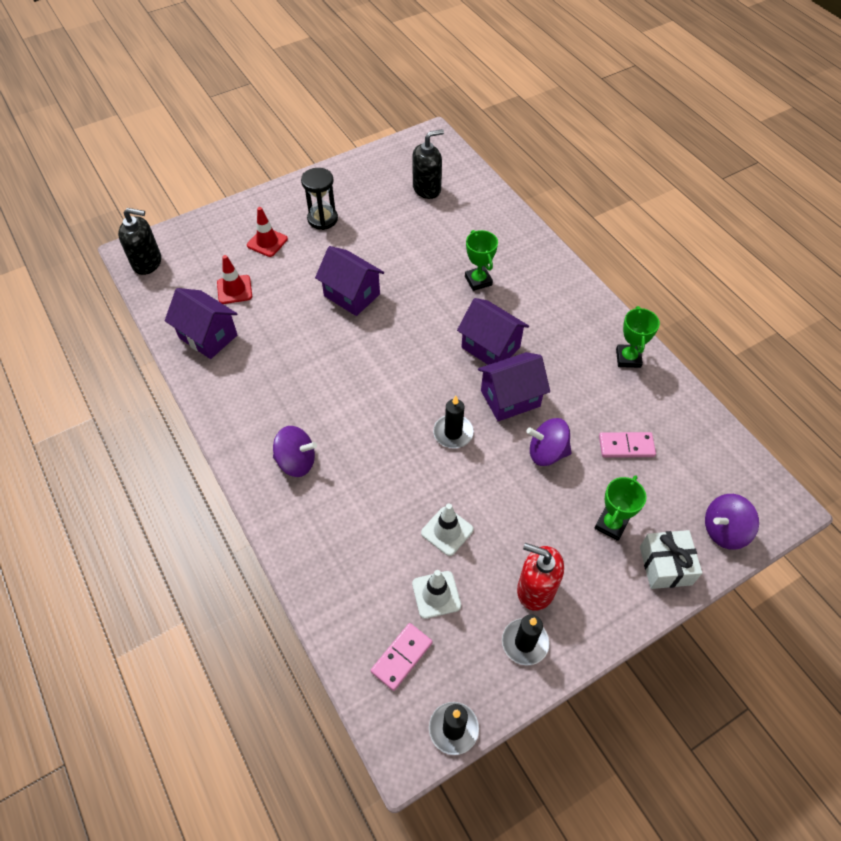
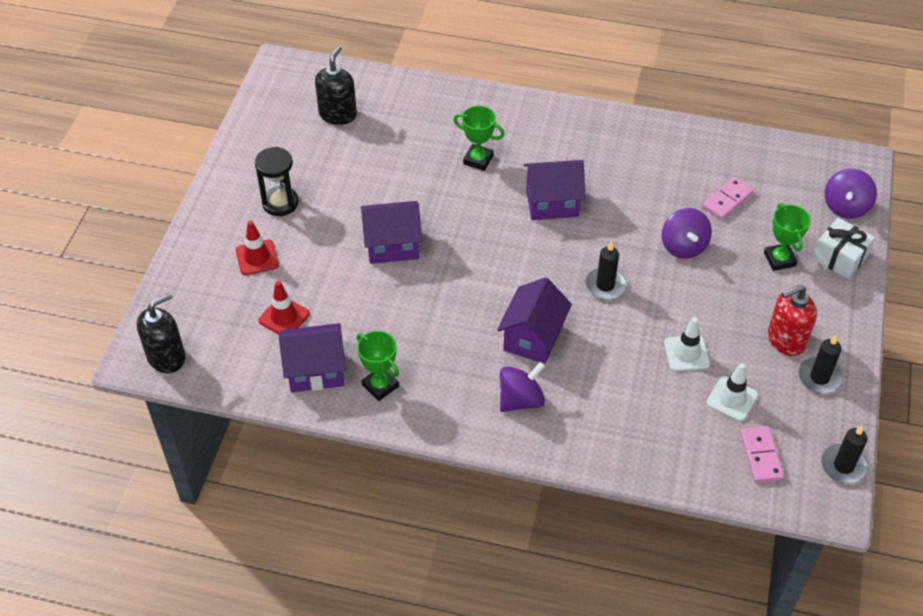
camera: 45 degrees left, 5 degrees down
purple house [478,352,550,421] -> purple house moved to [497,277,572,364]
purple spinning top [526,418,572,466] -> purple spinning top turned 60 degrees counterclockwise [662,208,712,259]
green trophy [616,306,660,368] -> green trophy moved to [357,331,399,401]

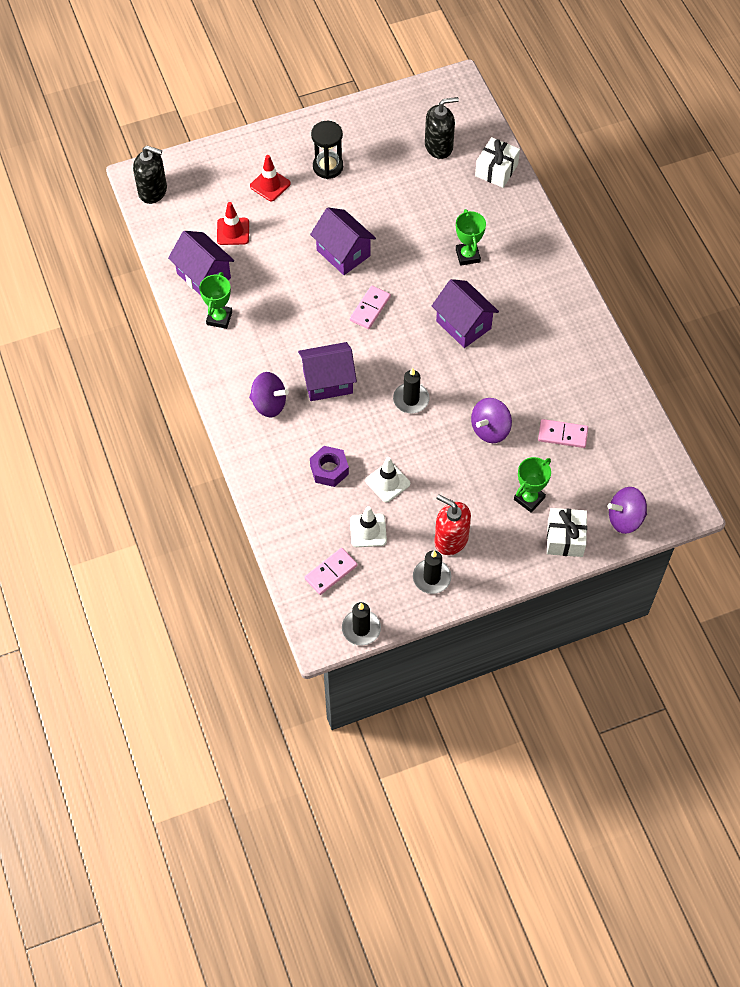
camera: 55 degrees right, 10 degrees up
none -> purple nut [310,446,349,487]
none -> pink domino [350,286,391,329]
none -> white gift [475,137,520,188]

